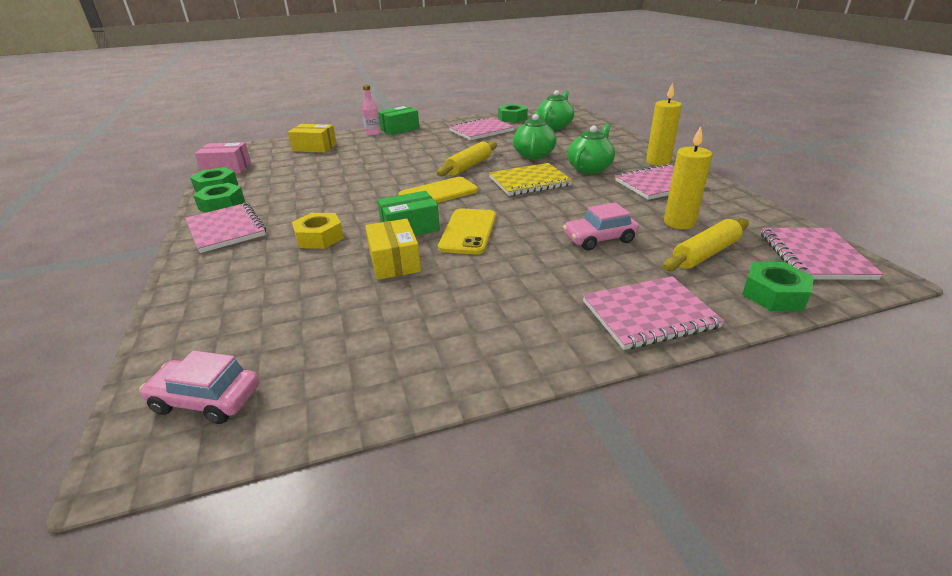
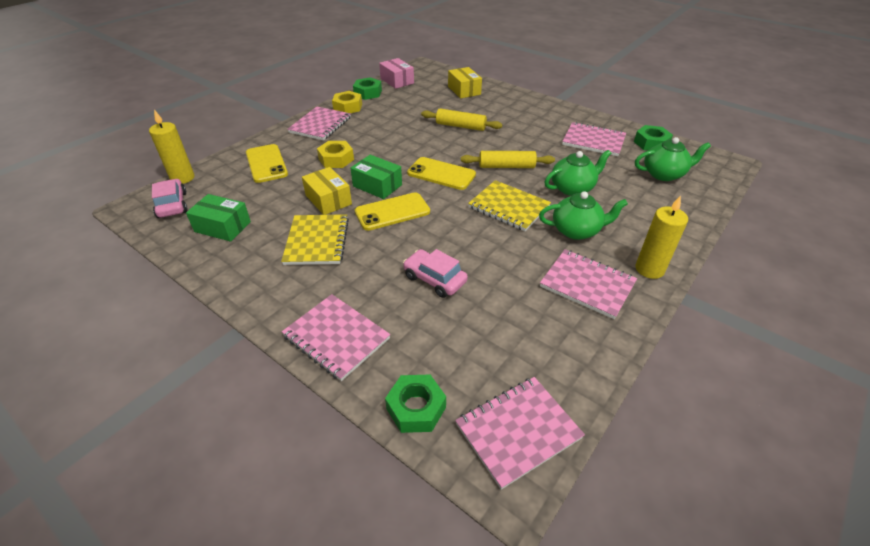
camera: 55 degrees right, 10 degrees up
green nut [193,183,245,213] -> yellow nut [332,91,362,113]
pink bottle [362,85,381,135] -> none
yellow box [365,219,421,280] -> yellow box turned 75 degrees counterclockwise [302,167,352,215]
green box [378,106,420,135] -> green box moved to [186,194,251,242]
yellow rolling pin [663,218,749,271] -> yellow rolling pin moved to [421,109,502,131]
yellow candle [664,126,713,229] -> yellow candle moved to [149,110,195,184]
none -> yellow phone [246,144,288,183]
none -> yellow notebook [281,214,349,265]

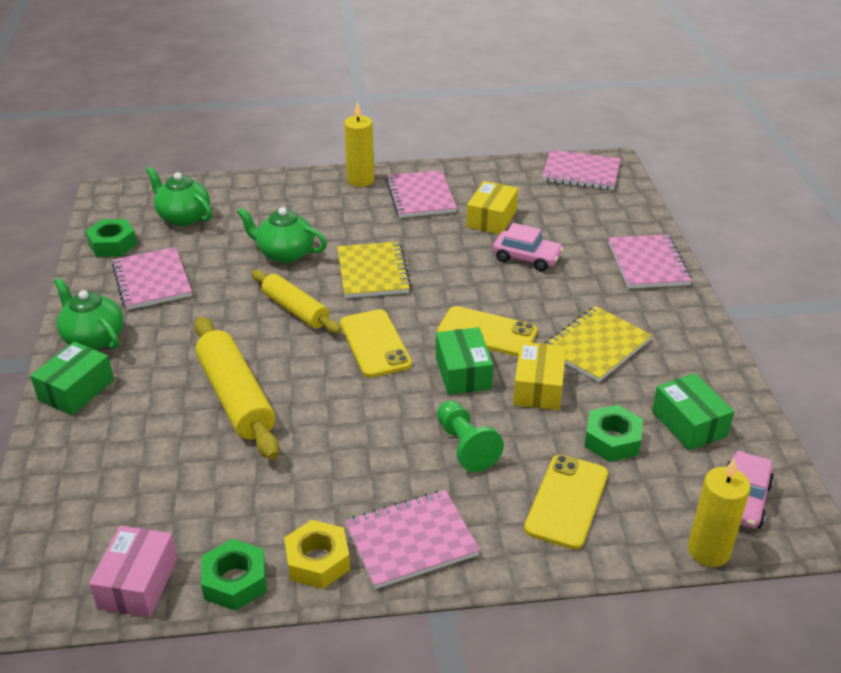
camera: 135 degrees left, 5 degrees down
yellow nut [317,141,354,168] -> green pawn [437,401,504,472]
green nut [385,375,446,433] -> green nut moved to [584,405,643,462]
pink car [403,249,468,298] -> pink car turned 60 degrees counterclockwise [493,223,564,271]
yellow rolling pin [421,109,502,131] -> yellow rolling pin [194,317,279,460], size x1.50
yellow box [448,67,482,99] -> yellow box moved to [466,181,518,235]
green teapot [539,191,628,240] -> green teapot moved to [54,278,124,350]
none -> green box [30,342,114,415]

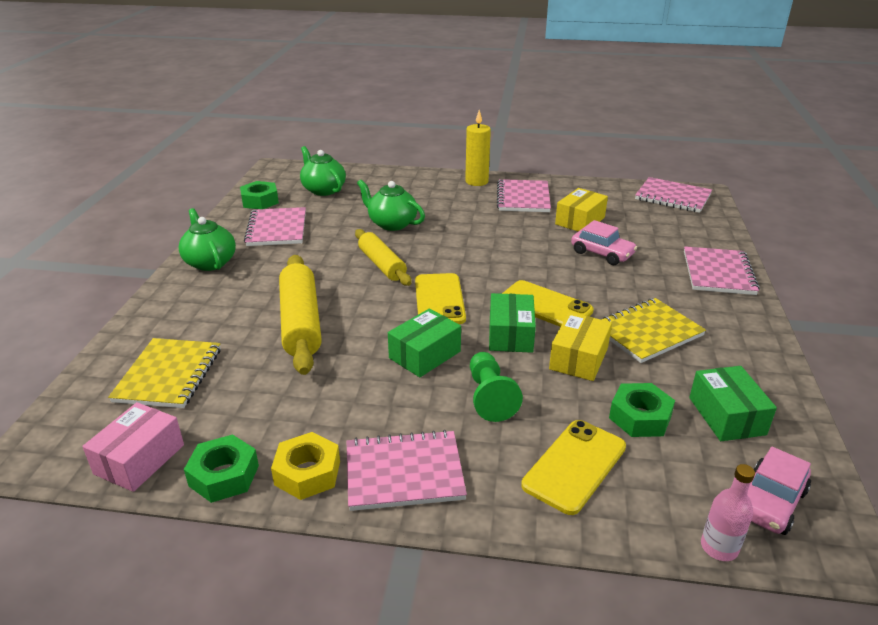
camera: 15 degrees right, 5 degrees down
green box [30,342,114,415] -> green box moved to [388,308,461,377]
yellow notebook [337,241,411,298] -> yellow notebook moved to [108,338,221,408]
yellow candle [688,458,750,567] -> pink bottle [701,464,755,561]

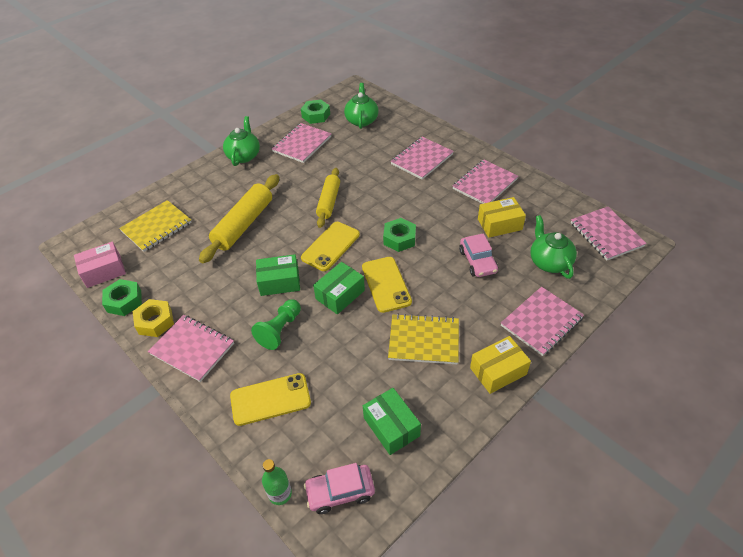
camera: 40 degrees right, 15 degrees up
green teapot [357,180,425,231] -> green teapot moved to [530,215,577,279]
yellow candle [465,110,491,186] -> none
yellow box [549,312,612,381] -> yellow box moved to [470,336,531,394]
green nut [609,383,675,437] -> green nut moved to [383,218,416,252]
green box [689,366,777,441] -> green box turned 60 degrees counterclockwise [363,388,421,455]
pink bottle [701,464,755,561] -> green bottle [262,459,292,505]
none -> pink notebook [391,137,454,180]

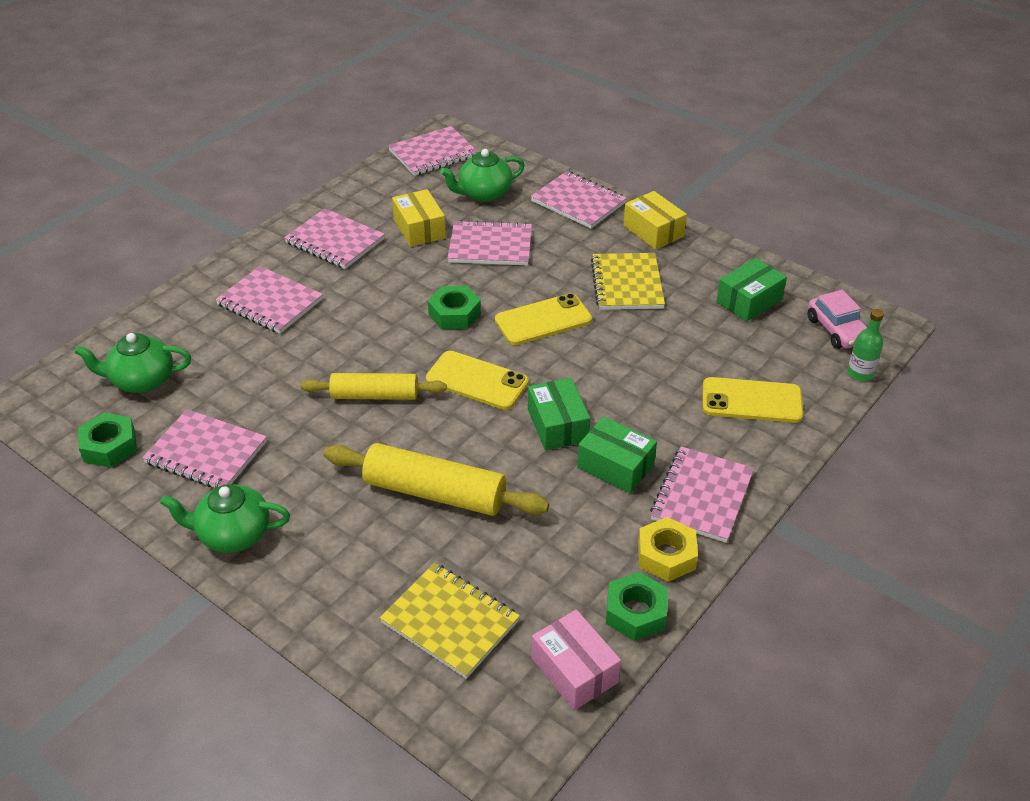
camera: 100 degrees left, 5 degrees down
yellow phone [230,373,311,426] -> yellow phone turned 60 degrees counterclockwise [702,377,803,423]
green pawn [251,299,301,350] -> none
green box [313,262,365,314] -> green box moved to [577,416,657,493]
pink car [459,233,498,277] -> pink notebook [448,220,532,265]

